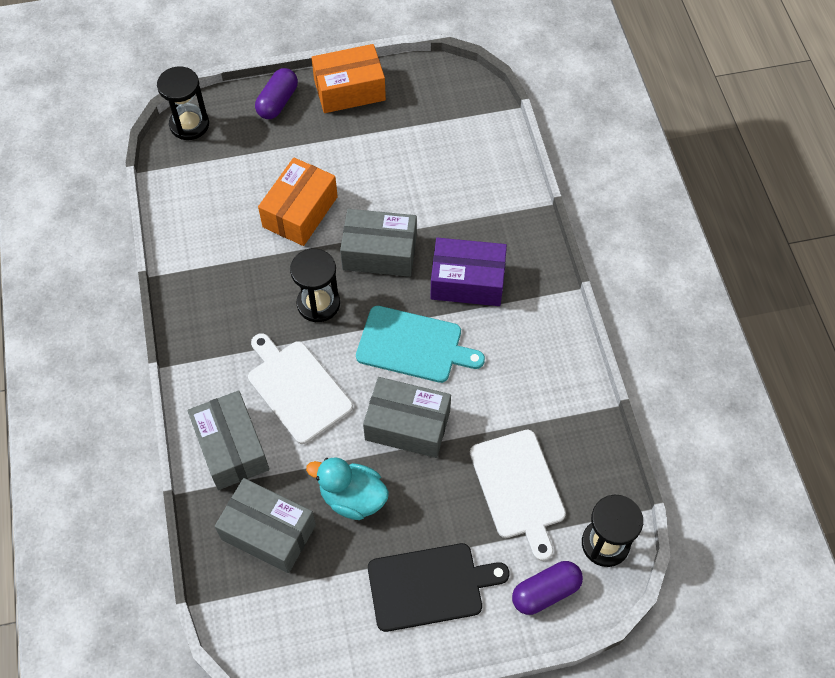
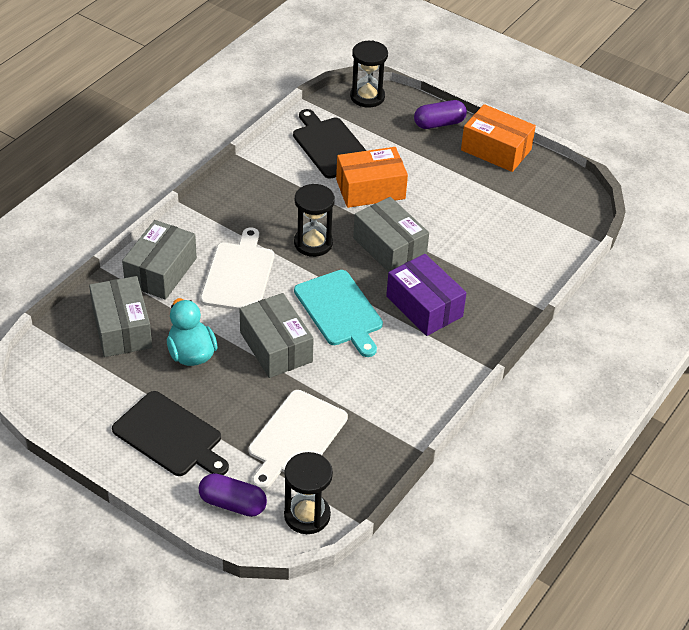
camera: 45 degrees right, 15 degrees down
none -> black cutting board [293,109,366,179]

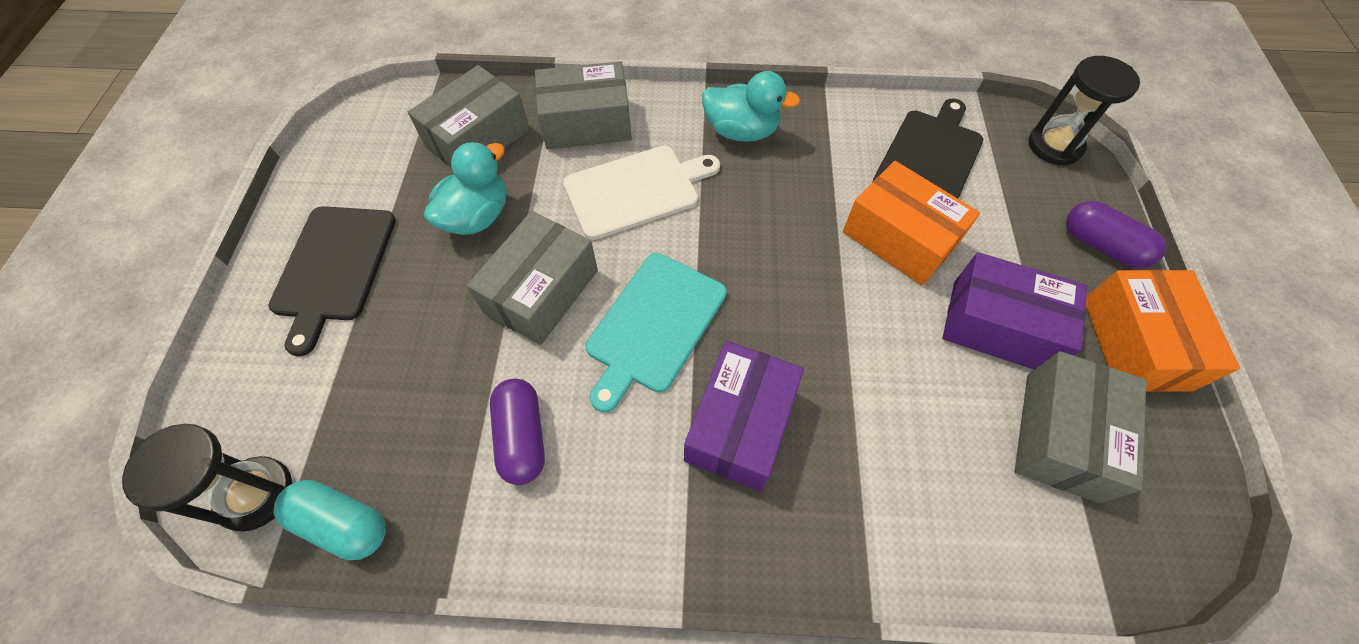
camera: 60 degrees right, 15 degrees up
purple capsule [199,473,267,517] -> purple capsule moved to [490,379,545,485]
white cutting board [248,390,348,490] -> none
black hourglass [294,184,335,257] -> none
grey box [353,197,429,272] -> grey box moved to [1015,351,1146,503]
none -> turquoise capsule [273,480,386,560]
none -> turquoise duck [702,71,800,142]
none -> purple box [942,252,1087,370]

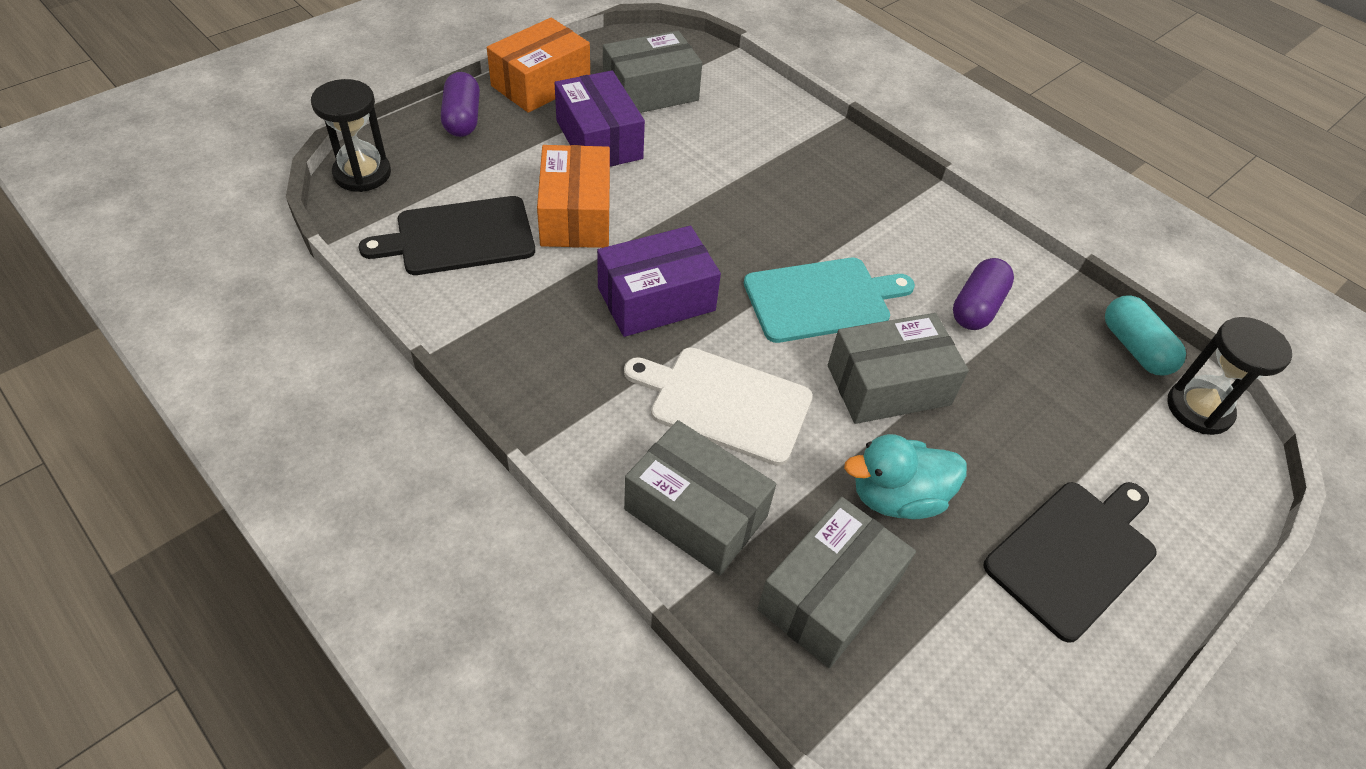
camera: 140 degrees left, 10 degrees down
grey box [408,65,530,168] -> grey box turned 45 degrees counterclockwise [757,497,916,668]
purple box [684,341,804,491] -> purple box moved to [597,226,721,337]
turquoise duck [702,71,800,142] -> none

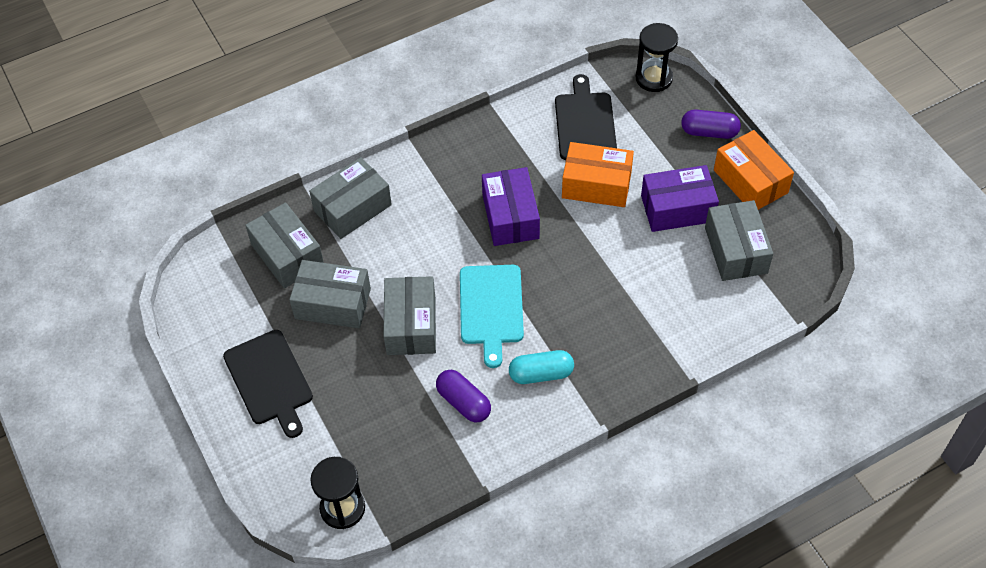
camera: 110 degrees right, 5 degrees up
white cutting board [624,347,813,466] -> none
turquoise duck [844,434,967,519] -> grey box [289,260,371,328]
turquoise capsule [1105,296,1186,376] -> turquoise capsule moved to [509,350,574,384]

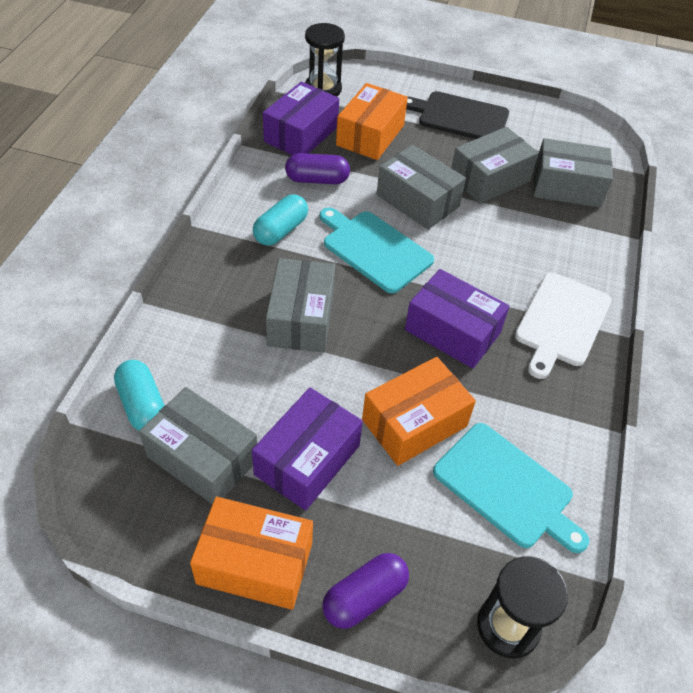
camera: 130 degrees right, 5 degrees down
grey box [309,157,392,239] -> grey box moved to [266,258,335,352]
black cutting board [555,74,617,160] -> turquoise cutting board [433,423,589,553]
none -> turquoise capsule [114,360,165,431]
none -> purple box [263,82,339,155]
none -> orange box [336,83,408,160]
none -> white cutting board [515,272,612,379]

